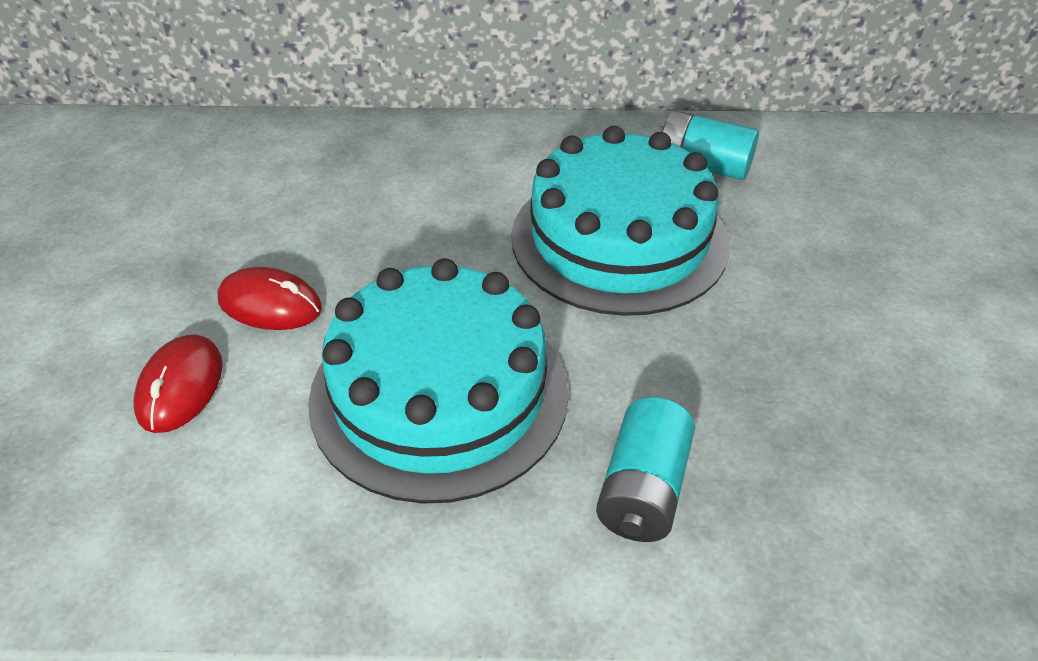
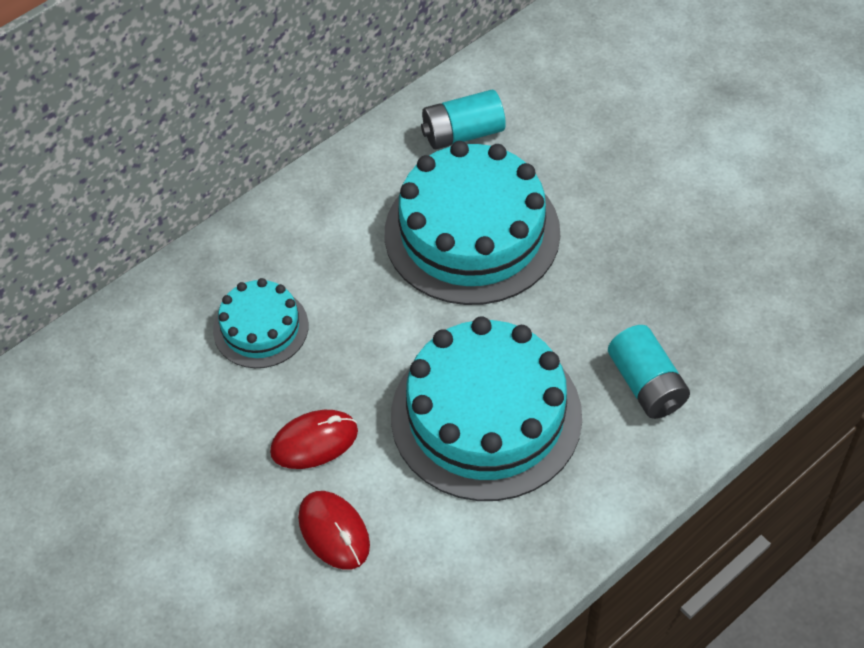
camera: 40 degrees left, 10 degrees up
none -> turquoise cake [213,278,308,368]

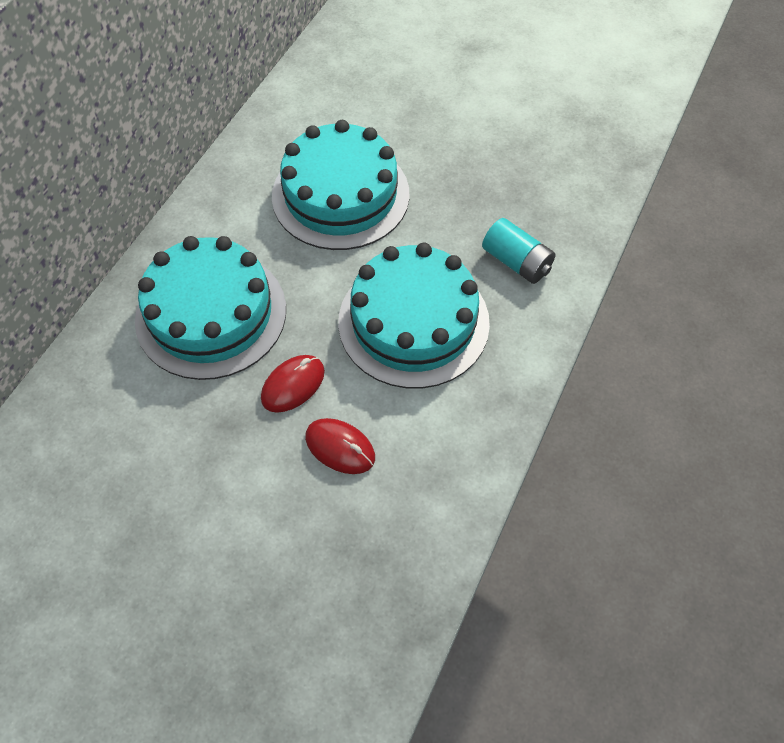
camera: 25 degrees left, 5 degrees up
turquoise cake [213,278,308,368] -> turquoise cake [135,236,286,380], size x1.91
turquoise battery [421,90,506,149] -> none

